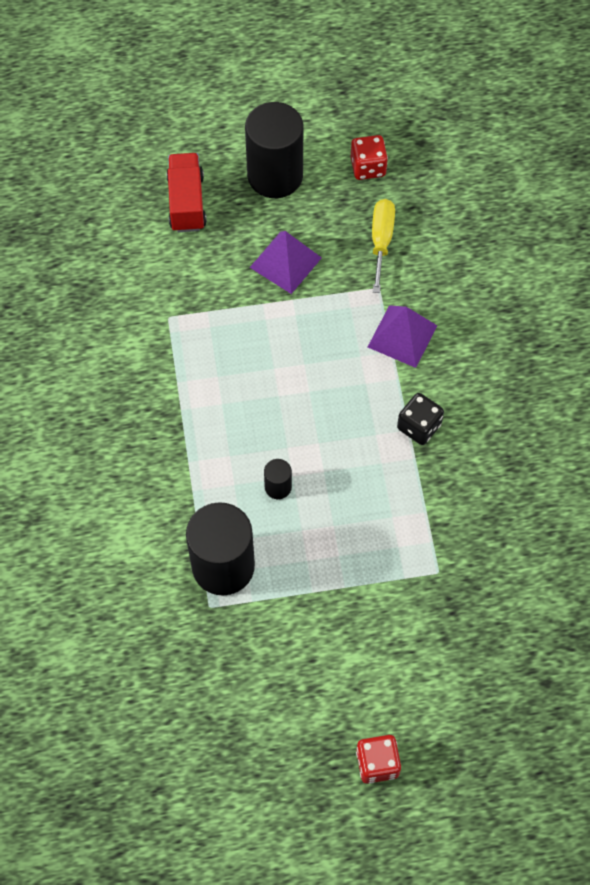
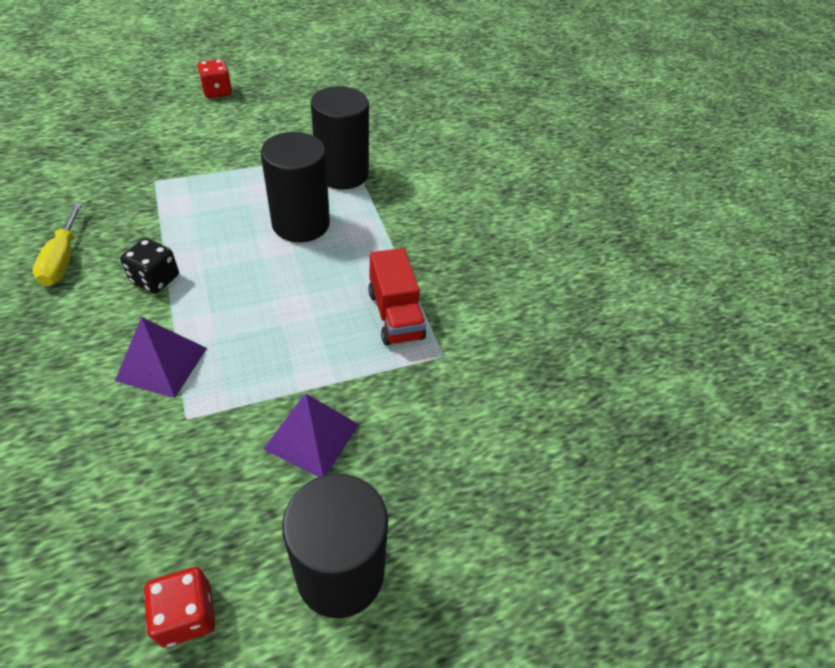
camera: 165 degrees right, 15 degrees down
red truck [166,153,207,232] -> red truck moved to [368,248,426,346]
black cylinder [264,459,292,499] -> black cylinder [261,132,330,242], size x2.26
yellow screwdriver [372,199,395,293] -> yellow screwdriver moved to [32,203,83,286]

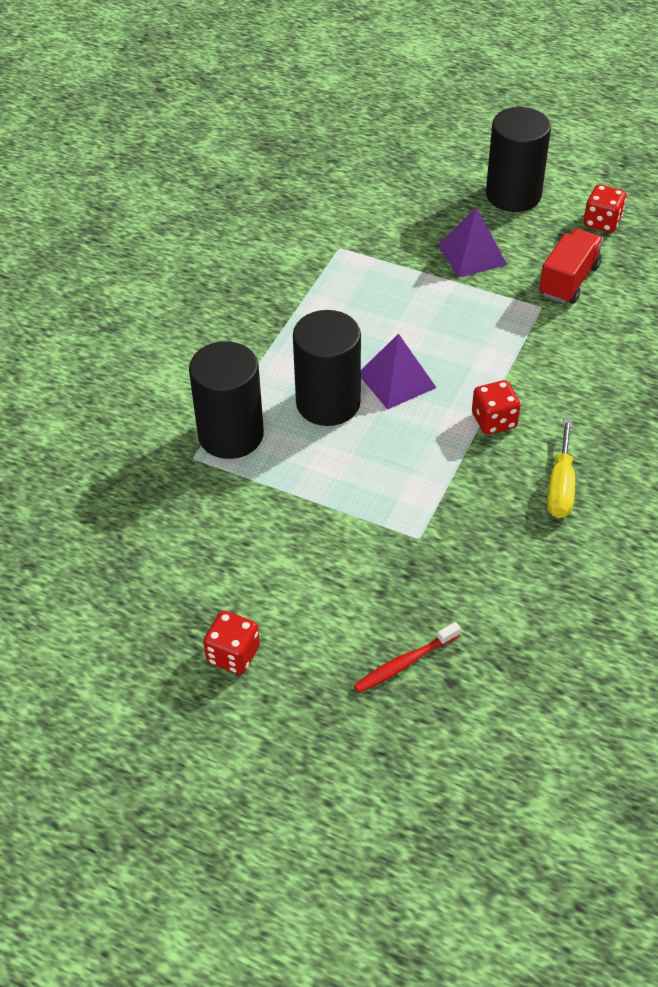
camera: 130 degrees left, 0 degrees up
yellow screwdriver [32,203,83,286] -> yellow screwdriver turned 150 degrees clockwise [547,418,575,518]
purple pyramid [115,317,207,398] -> purple pyramid moved to [361,333,436,410]
black dice [120,238,179,294] -> red dice [472,380,521,435]
red truck [368,248,426,346] -> red truck moved to [539,228,603,304]
none -> red toothbrush [354,622,461,693]

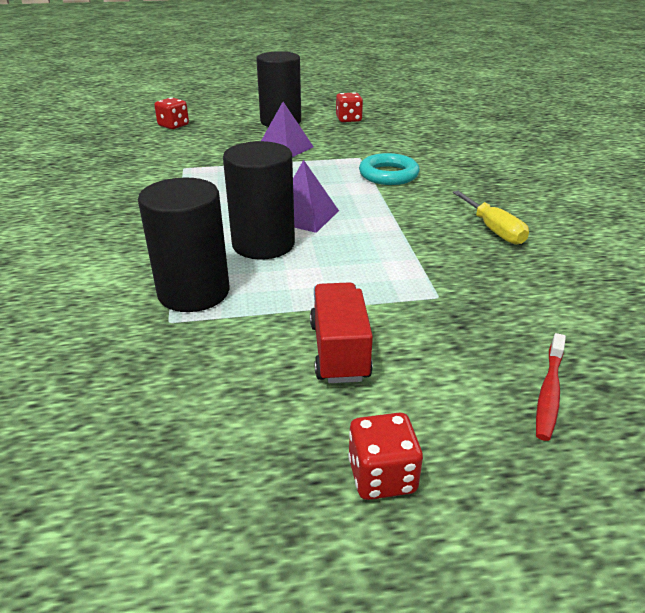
camera: 35 degrees left, 15 degrees down
red dice [472,380,521,435] -> red dice moved to [154,97,189,129]
red truck [539,228,603,304] -> red truck moved to [310,282,373,383]
none -> turquoise ring [359,153,420,185]

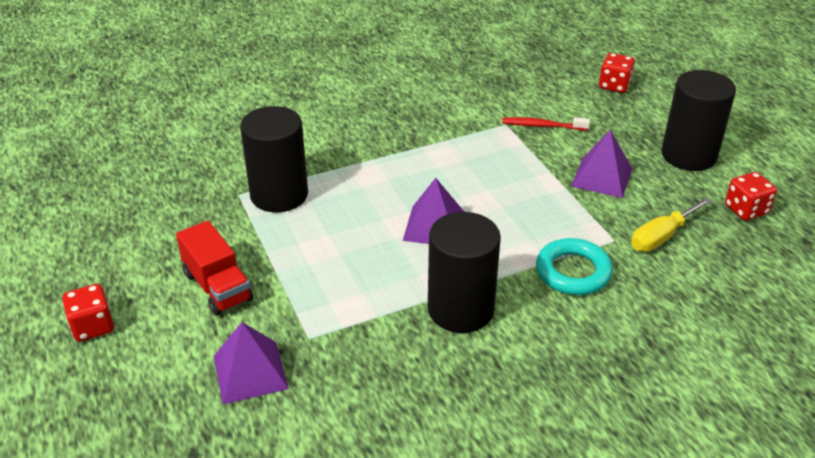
camera: 75 degrees right, 5 degrees up
black cylinder [223,141,295,259] -> black cylinder moved to [428,212,501,333]
red truck [310,282,373,383] -> red truck turned 75 degrees clockwise [176,221,253,315]
yellow screwdriver [453,191,529,245] -> yellow screwdriver moved to [631,197,711,252]
red toothbrush [536,333,566,441] -> red toothbrush moved to [502,117,590,131]
none -> purple pyramid [214,322,289,404]

